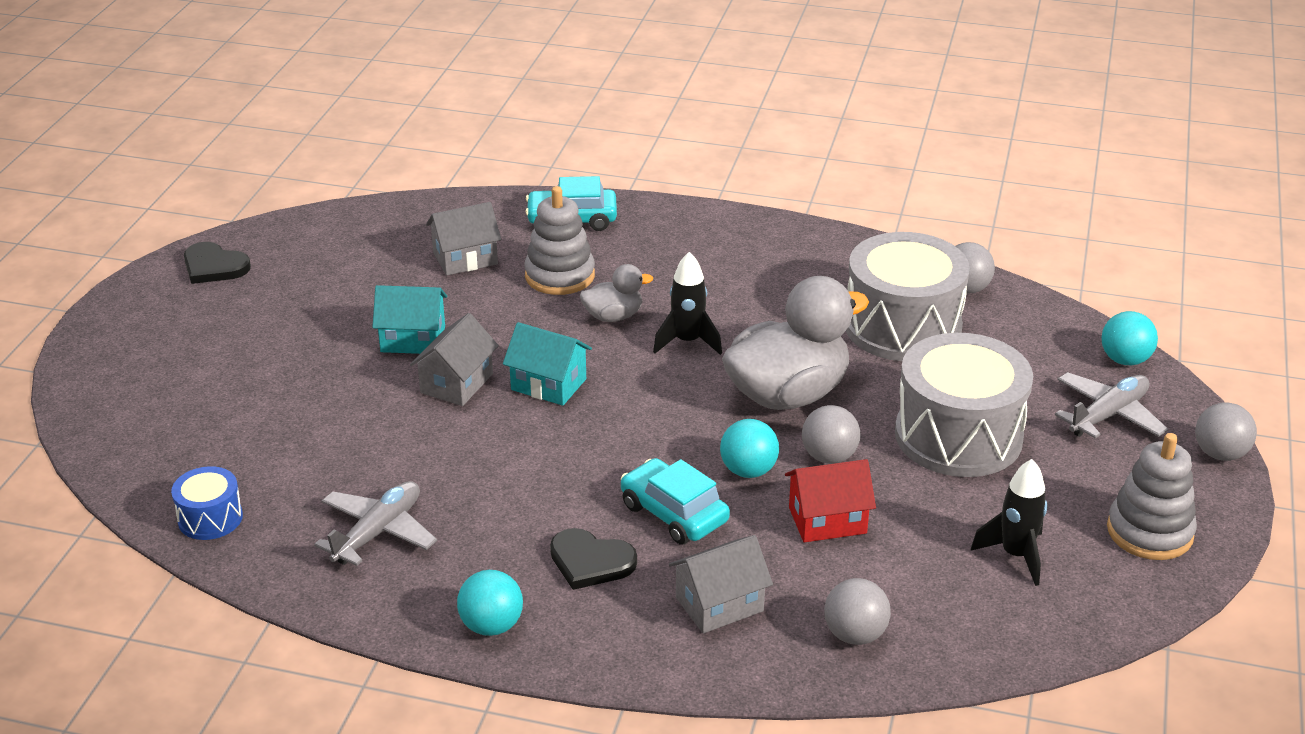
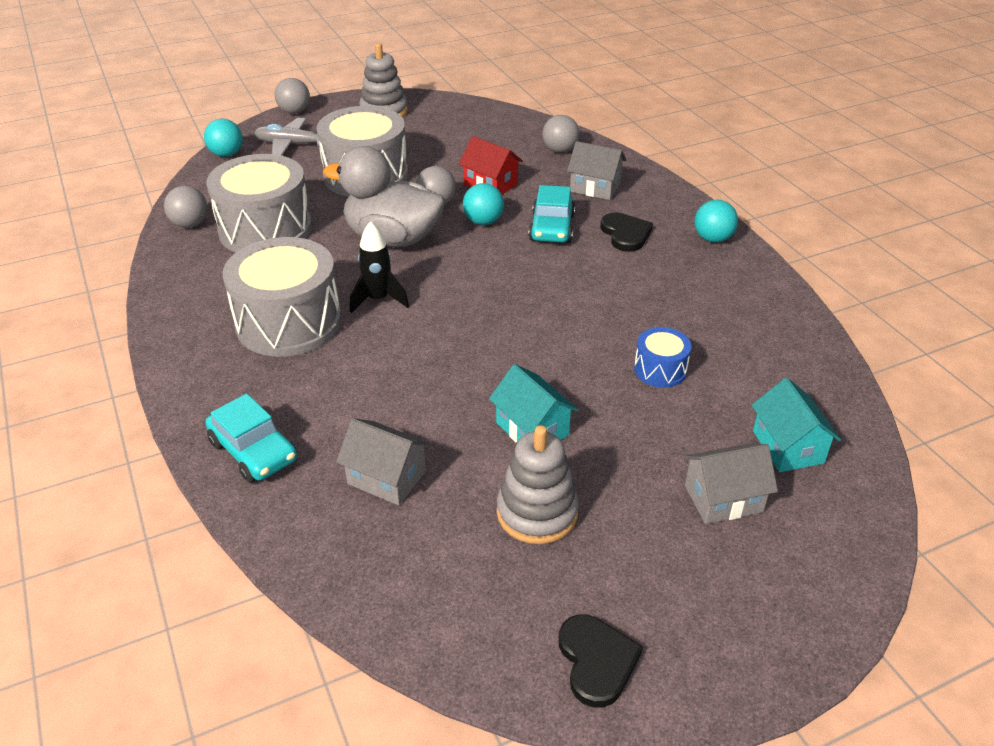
camera: 130 degrees left, 5 degrees up
blue drum [171,466,243,540] -> blue drum moved to [634,327,691,388]
grey plane [314,481,437,566] -> none
grey house [410,313,499,406] -> grey house moved to [683,444,778,524]
turquoise house [503,322,592,406] -> turquoise house moved to [752,378,841,472]
grey stacking toy [524,186,595,295] -> grey stacking toy moved to [497,425,579,544]
grey duck [580,264,653,322] -> none
black rocket [970,459,1047,586] -> none
none -> grey drum [223,237,341,357]

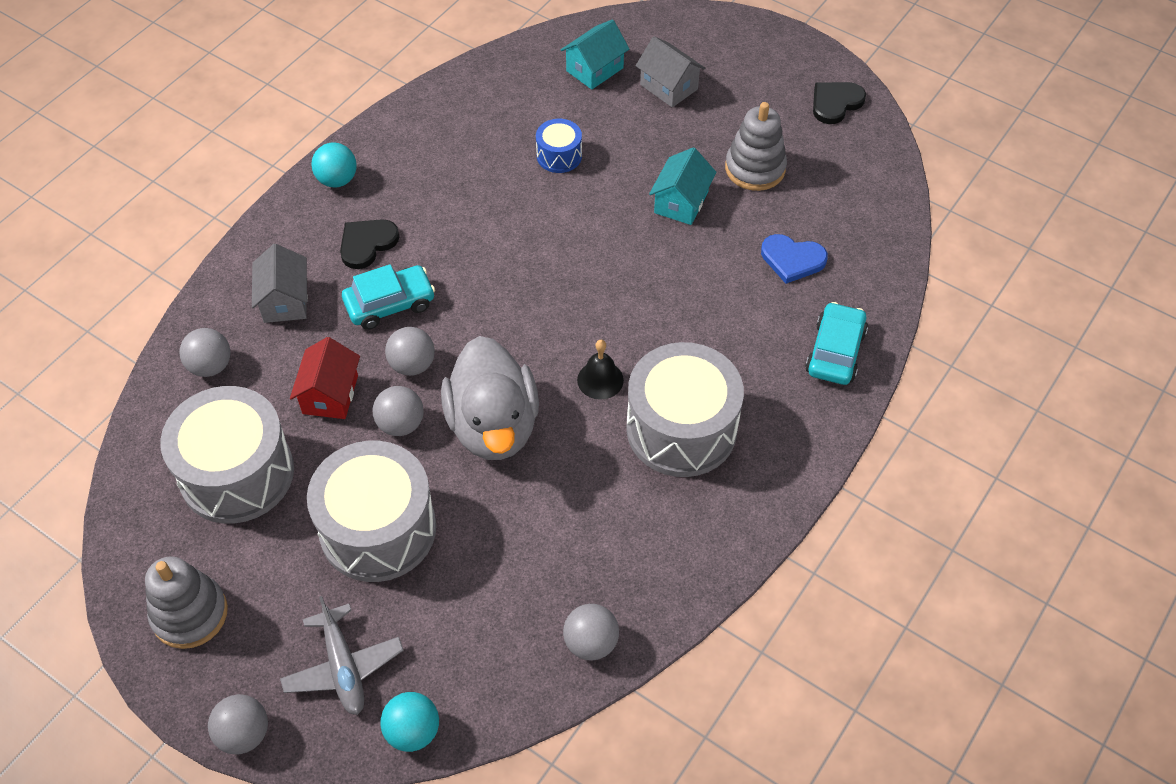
camera: 120 degrees left, 15 degrees up
grey drum [206,154,312,252] -> grey drum moved to [160,386,294,524]
grey house [336,418,431,505] -> blue heart [761,234,828,284]
black rocket [350,221,409,313] -> black bell [577,340,624,400]
turquoise ball [463,183,504,225] -> grey ball [385,327,435,376]

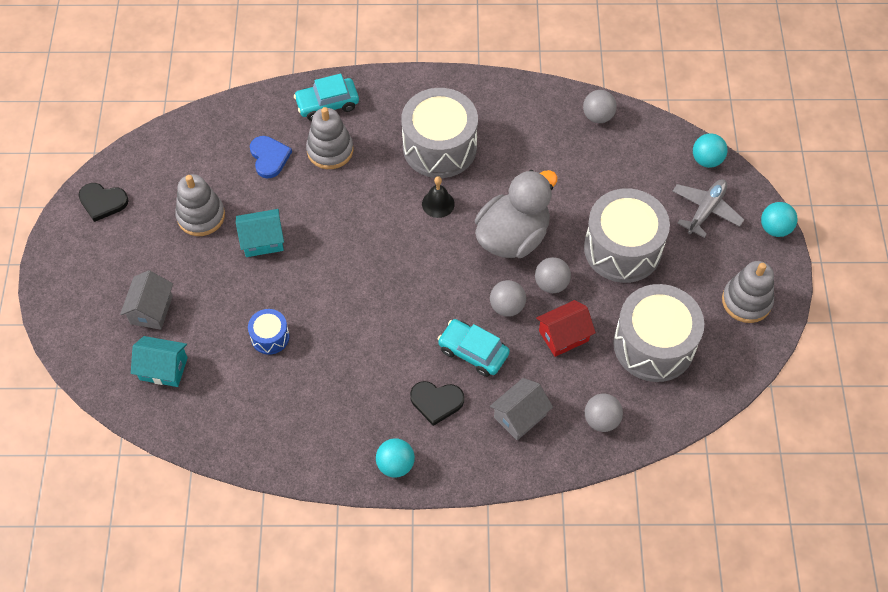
camera: 125 degrees left, 5 degrees up
grey ball [208,694,268,754] -> turquoise ball [761,202,798,237]
none -> grey stacking toy [306,107,353,169]

